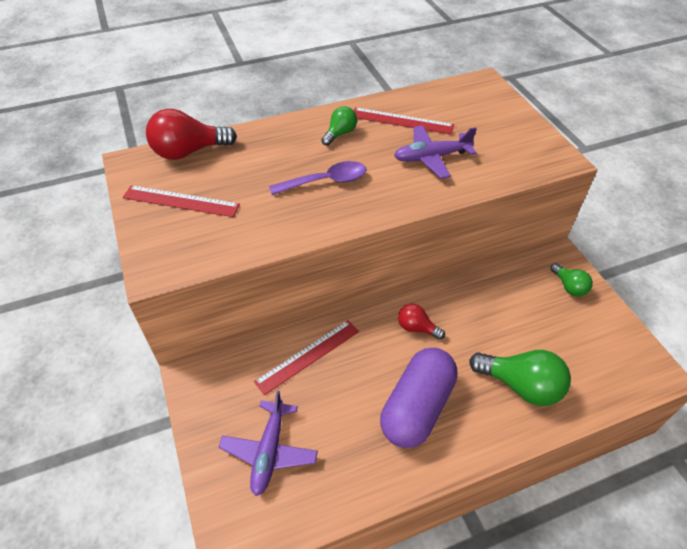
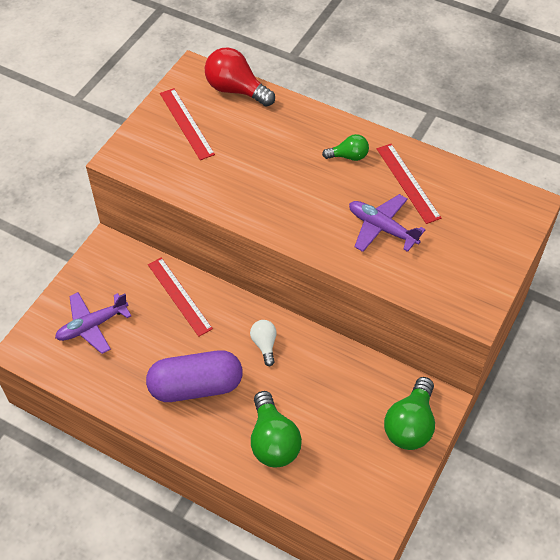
camera: 50 degrees right, 5 degrees up
red ruler [254,320,359,395] -> red ruler turned 45 degrees clockwise [148,258,213,337]
purple spoon [269,161,367,195] -> none
red light bulb [398,304,445,340] -> white light bulb [250,320,277,366]
green light bulb [551,263,593,296] -> green light bulb [384,377,435,450], size x1.77

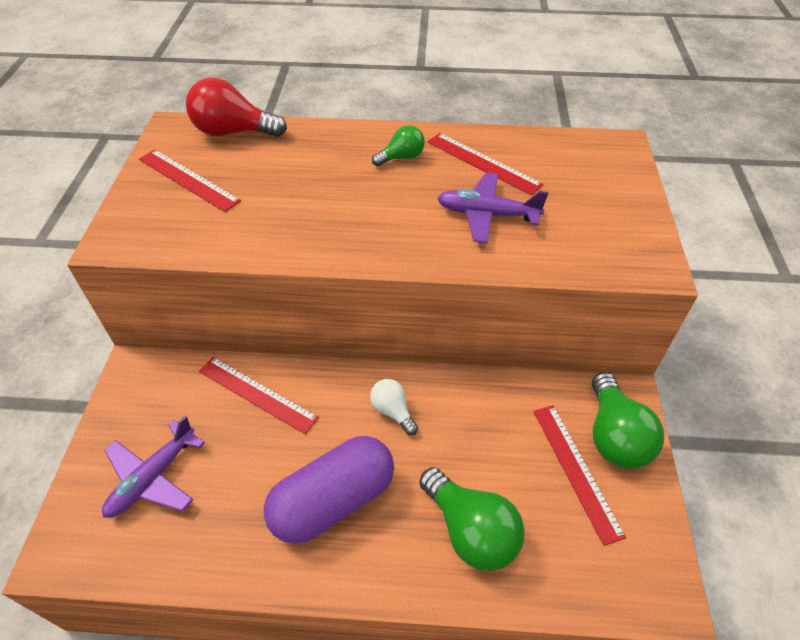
camera: 25 degrees left, 5 degrees down
none -> red ruler [533,405,626,546]

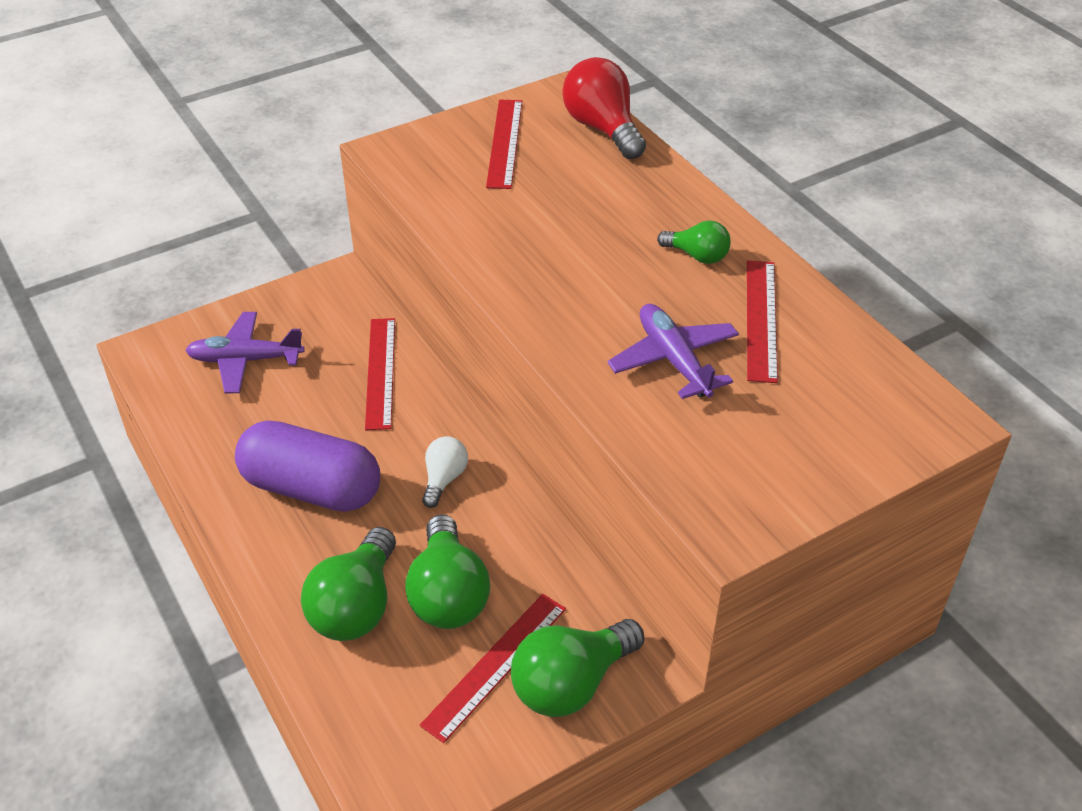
camera: 55 degrees right, 5 degrees down
none -> green light bulb [405,514,490,629]

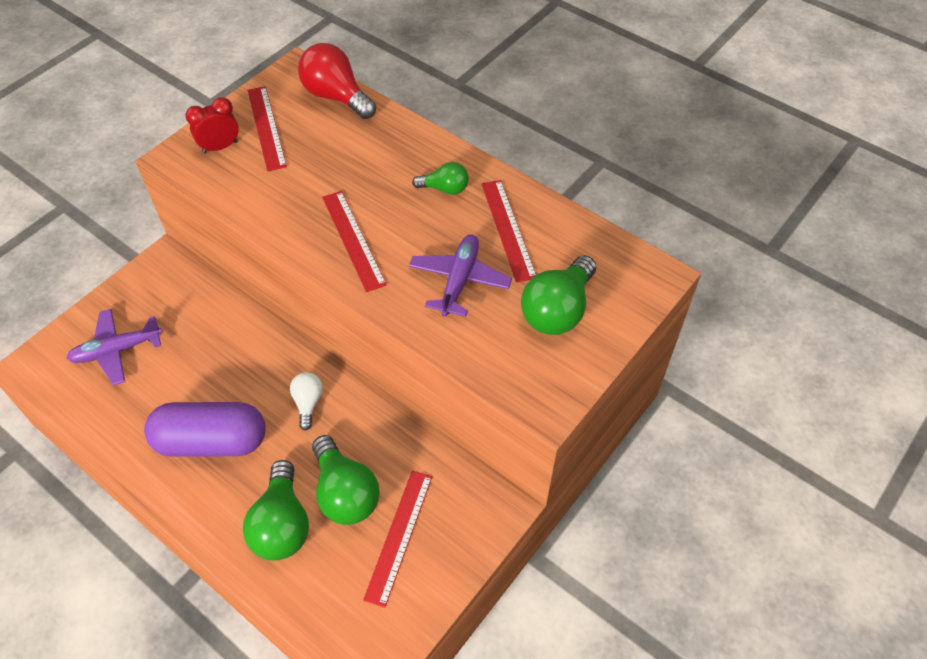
camera: 20 degrees left, 10 degrees up
red ruler [365,318,395,430] -> red ruler moved to [322,191,387,292]
green light bulb [511,619,645,717] -> green light bulb moved to [521,255,596,335]
purple plane [607,304,739,399] -> purple plane turned 60 degrees clockwise [409,234,512,317]
none -> red clock [185,97,239,154]

